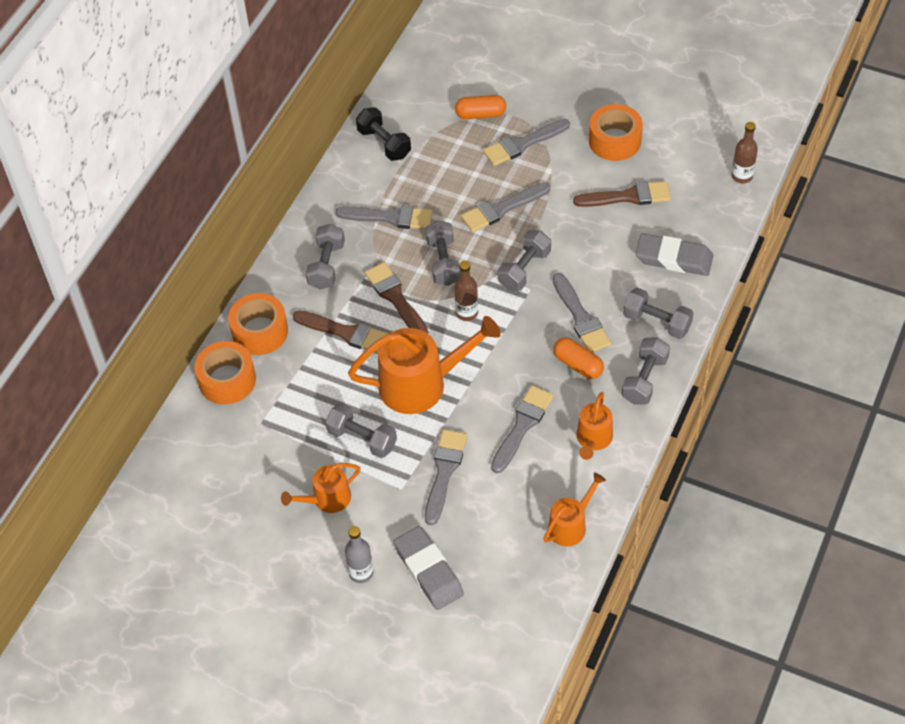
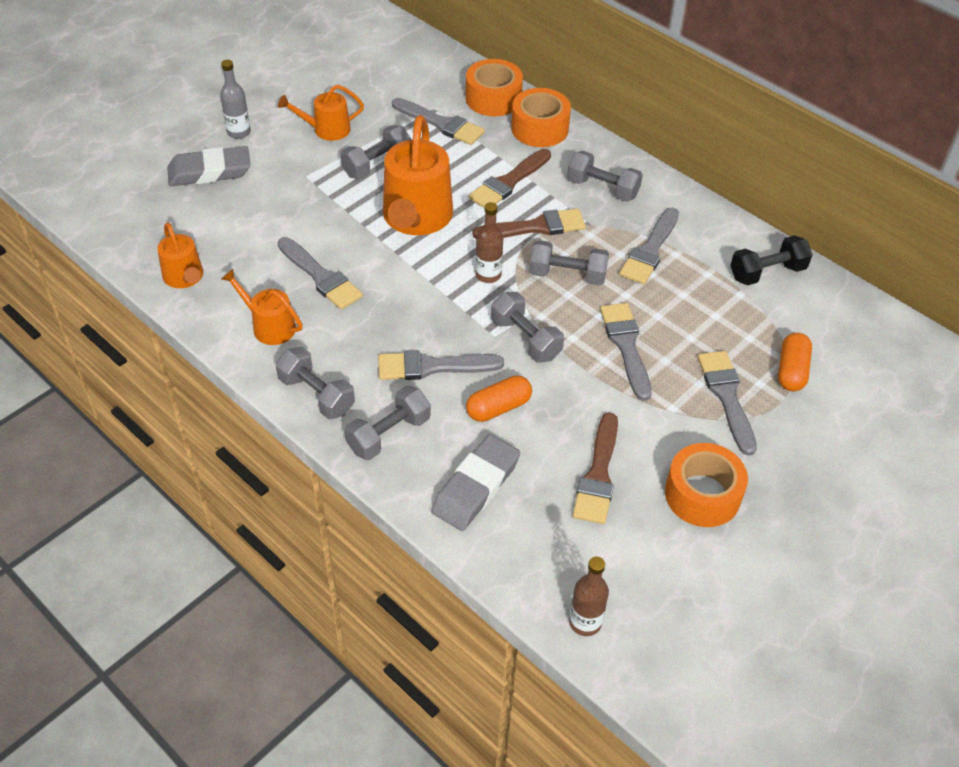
camera: 105 degrees right, 5 degrees down
orange watering can [281,463,361,513] -> orange watering can turned 90 degrees counterclockwise [278,85,364,141]
grey brush [425,429,467,525] -> grey brush moved to [392,98,485,145]
orange capsule [553,337,604,379] -> orange capsule moved to [466,376,532,422]

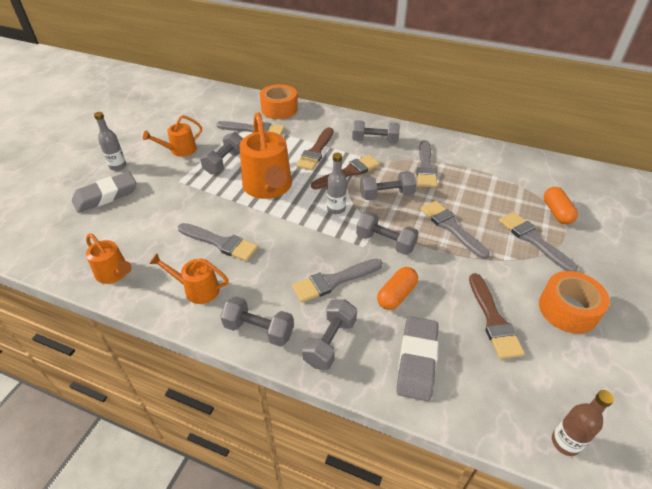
camera: 20 degrees left, 5 degrees down
brown bottle [475,202,503,283] -> grey bottle [327,153,347,214]
orange tape [511,88,571,147] -> none
black dumbbell [730,235,812,286] -> none

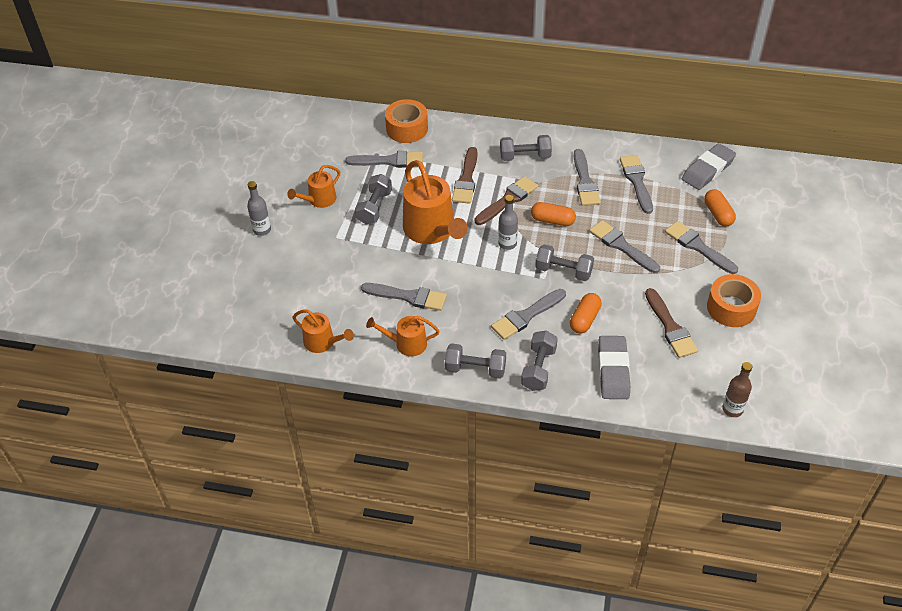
camera: 10 degrees left, 5 degrees up
grey eraser [72,172,136,213] -> grey eraser moved to [682,143,736,190]
grey dumbbell [360,171,416,200] -> orange capsule [531,202,576,226]
none -> grey brush [620,155,653,214]

